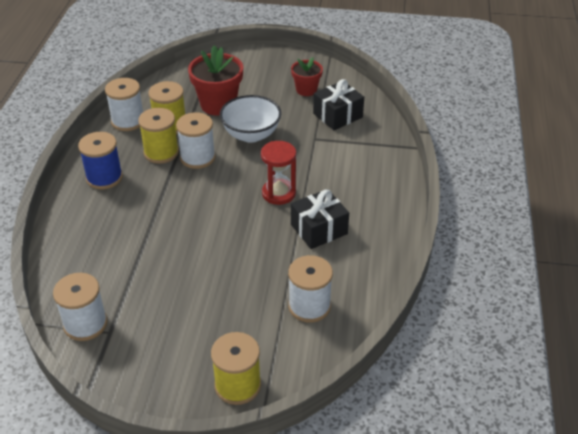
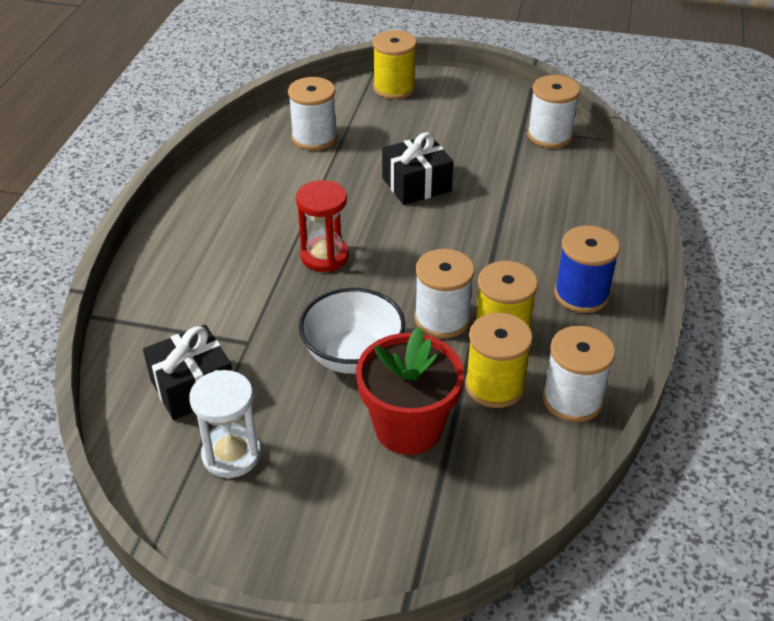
camera: 175 degrees left, 0 degrees up
red flower pot [291,57,323,96] -> white hourglass [189,370,261,478]
black gift [291,189,349,249] -> black gift moved to [382,132,453,205]

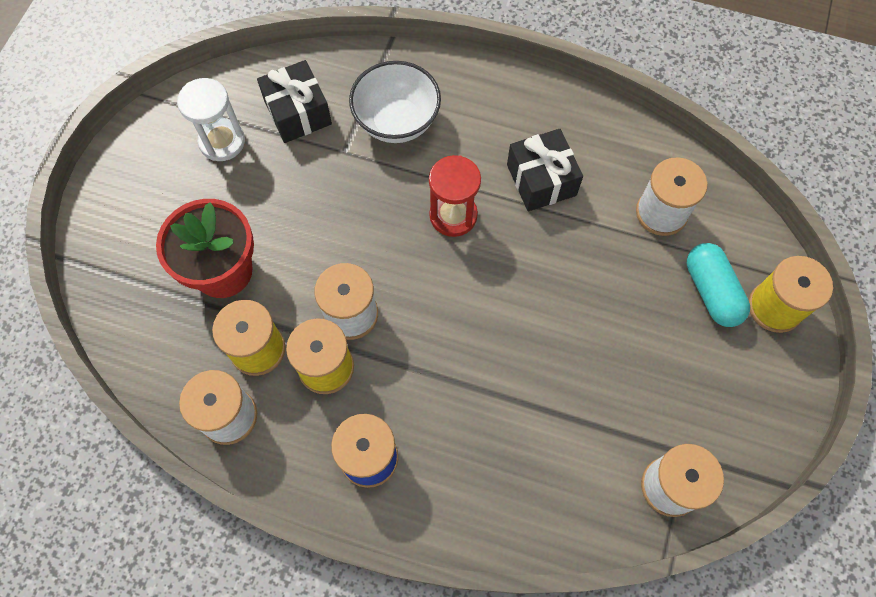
camera: 95 degrees right, 25 degrees up
white bowl [299,288,405,374] -> white bowl moved to [349,61,441,143]
black gift [382,132,453,205] -> black gift moved to [507,129,583,211]
none -> turquoise capsule [687,243,750,327]

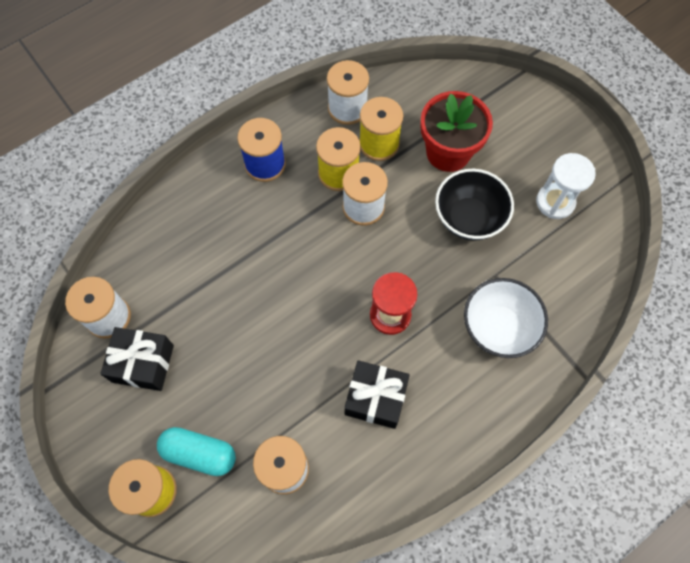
camera: 125 degrees right, 0 degrees up
black gift [257,60,332,143] -> black gift moved to [100,327,174,391]
none -> black bowl [435,169,514,241]

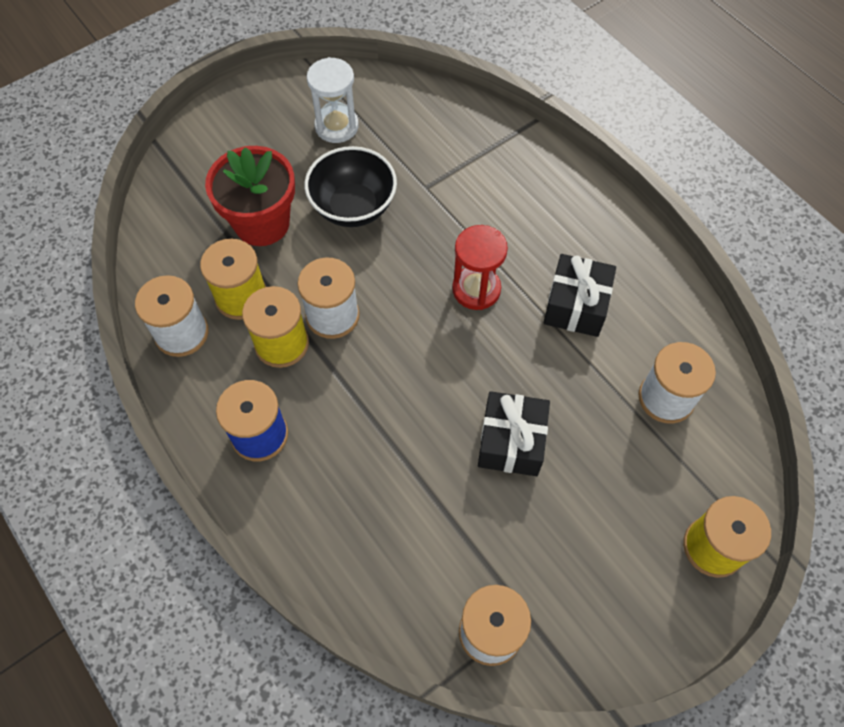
camera: 90 degrees left, 5 degrees down
black gift [100,327,174,391] -> black gift moved to [478,391,550,476]
turquoise capsule [157,427,236,476] -> none
white bowl [464,278,548,358] -> none

